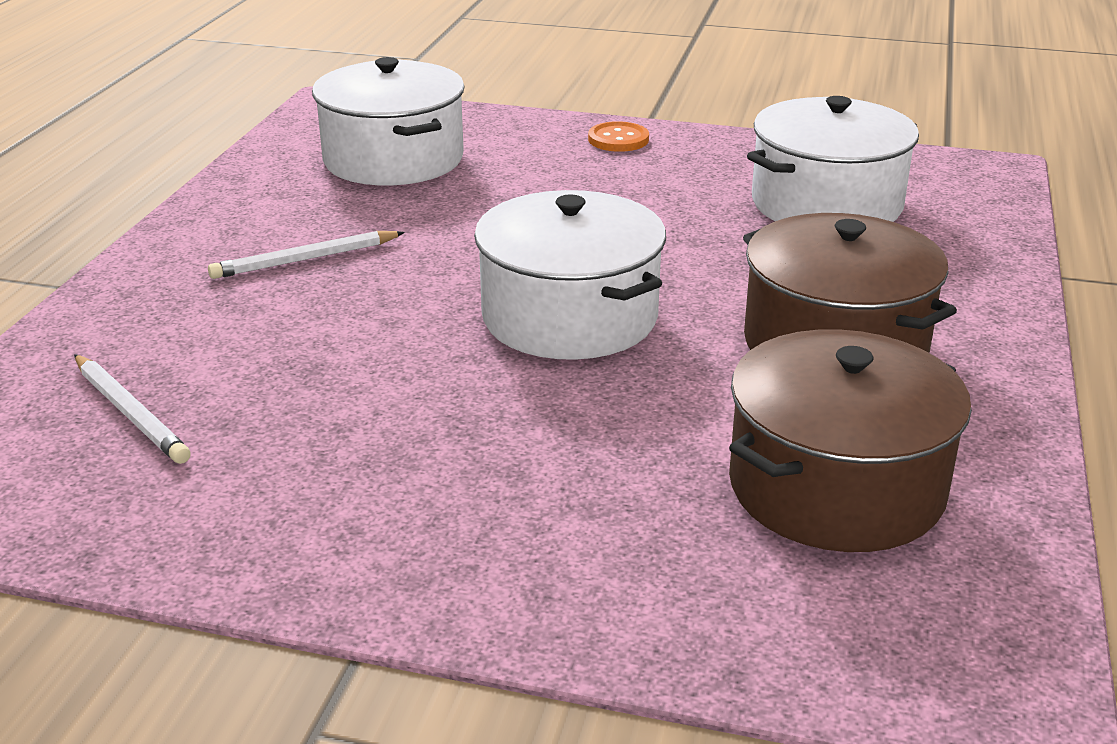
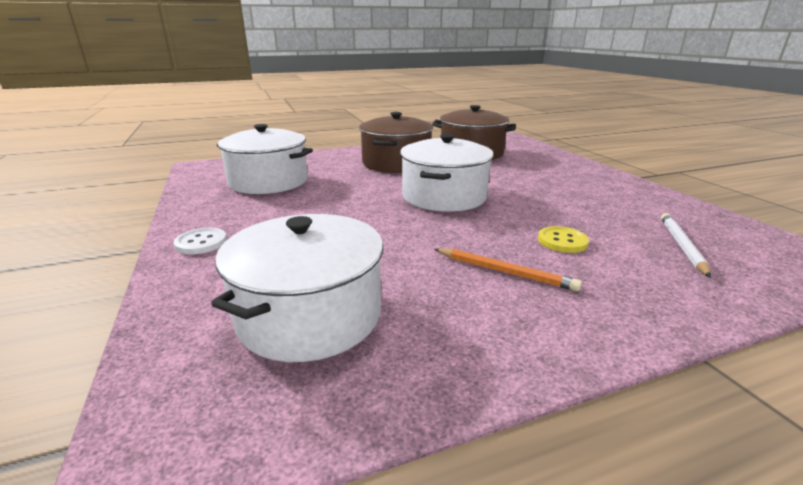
camera: 125 degrees left, 5 degrees down
white pencil [208,231,405,279] -> orange pencil [434,248,582,291]
orange button [588,121,649,152] -> white button [174,228,227,254]
none -> yellow button [538,226,589,253]

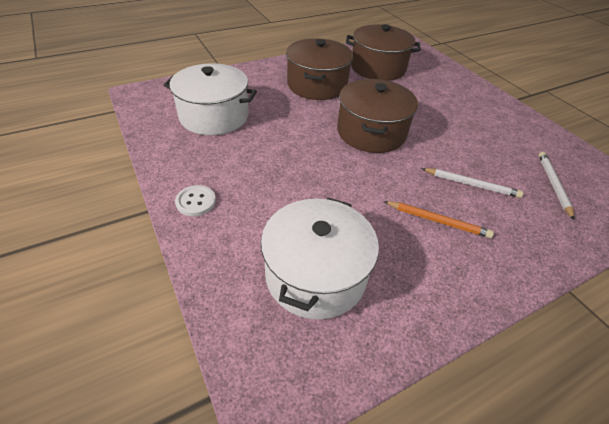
camera: 10 degrees left, 20 degrees up
white pot [400,134,494,212] -> brown pot [337,79,418,153]
yellow button [538,226,589,253] -> white pencil [421,168,523,198]

